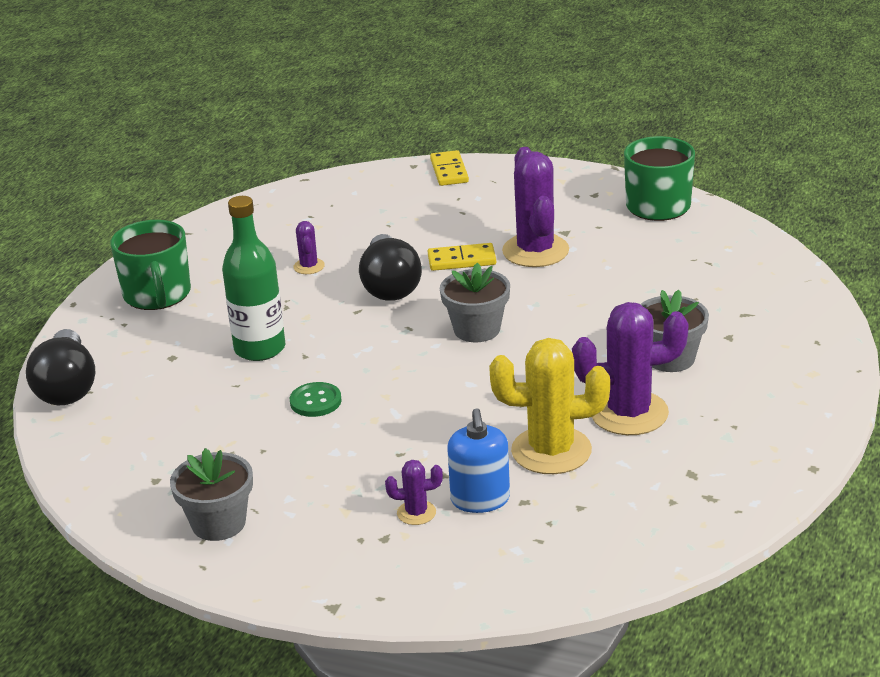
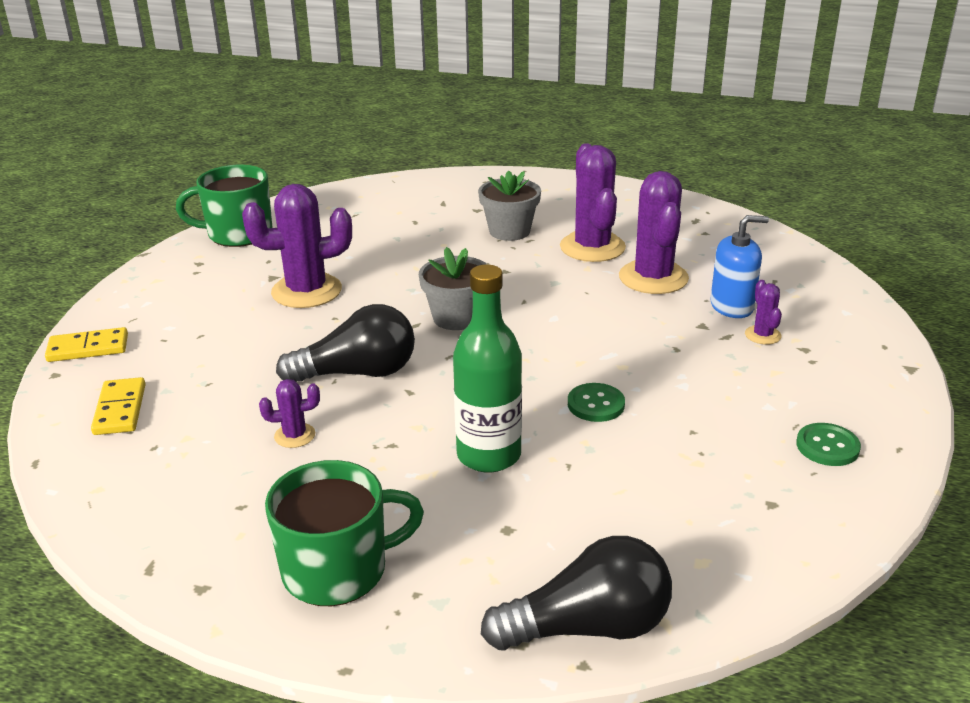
camera: 95 degrees left, 0 degrees up
grey flower pot [170,448,253,541] -> green button [796,423,861,466]
yellow domino [428,243,496,271] -> yellow domino moved to [91,377,145,435]
yellow cactus [489,338,610,474] -> purple cactus [619,171,689,294]

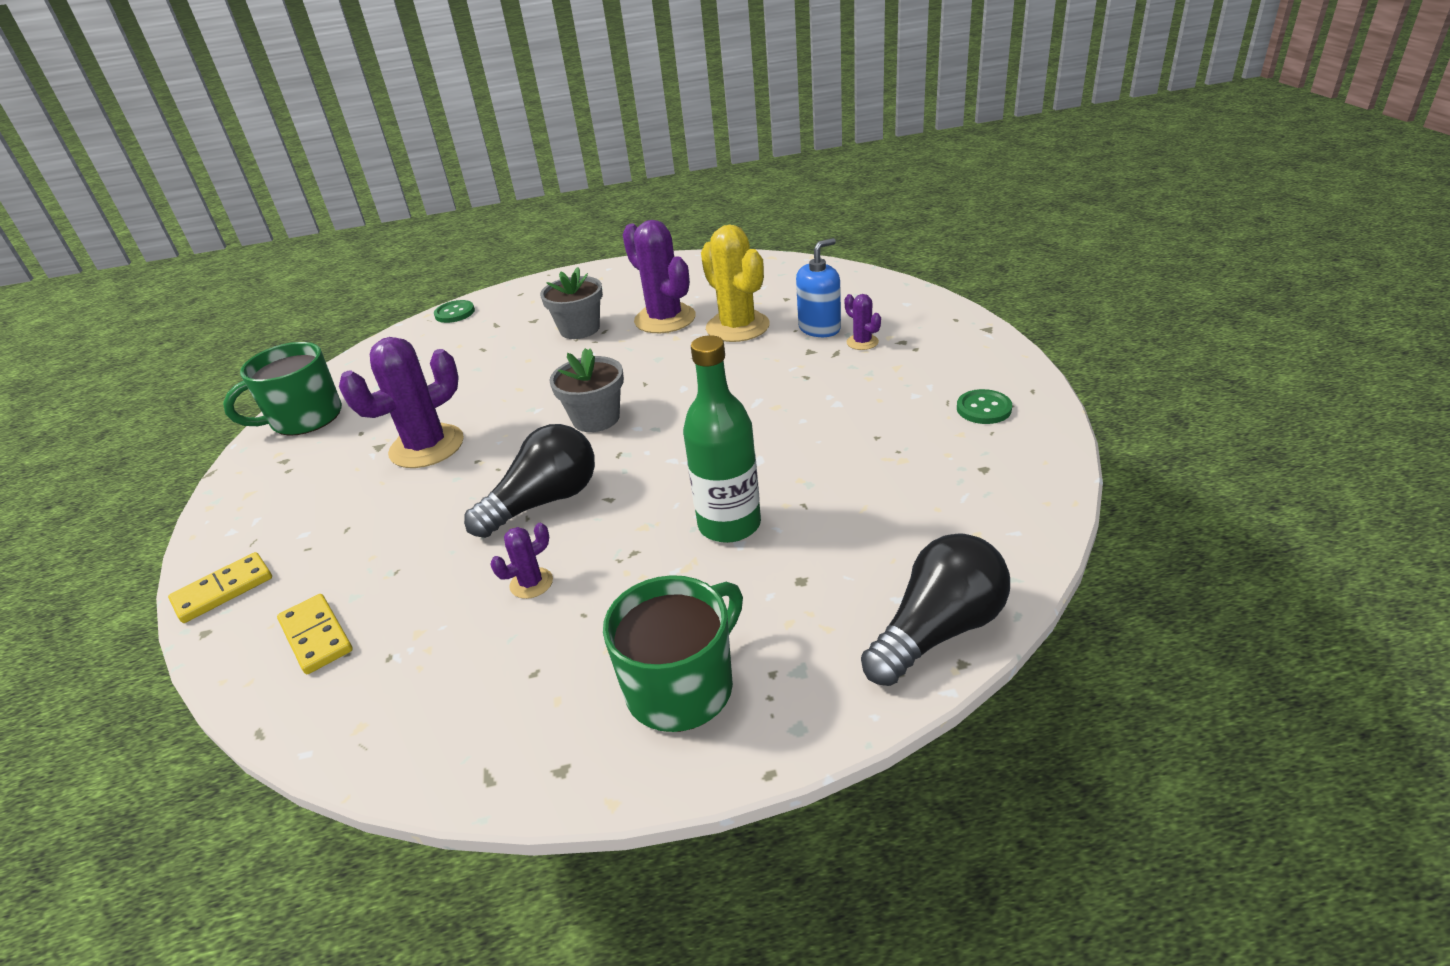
camera: 25 degrees left, 5 degrees up
green button [568,383,625,422] -> green button moved to [434,300,475,323]
purple cactus [619,171,689,294] -> yellow cactus [701,225,770,342]

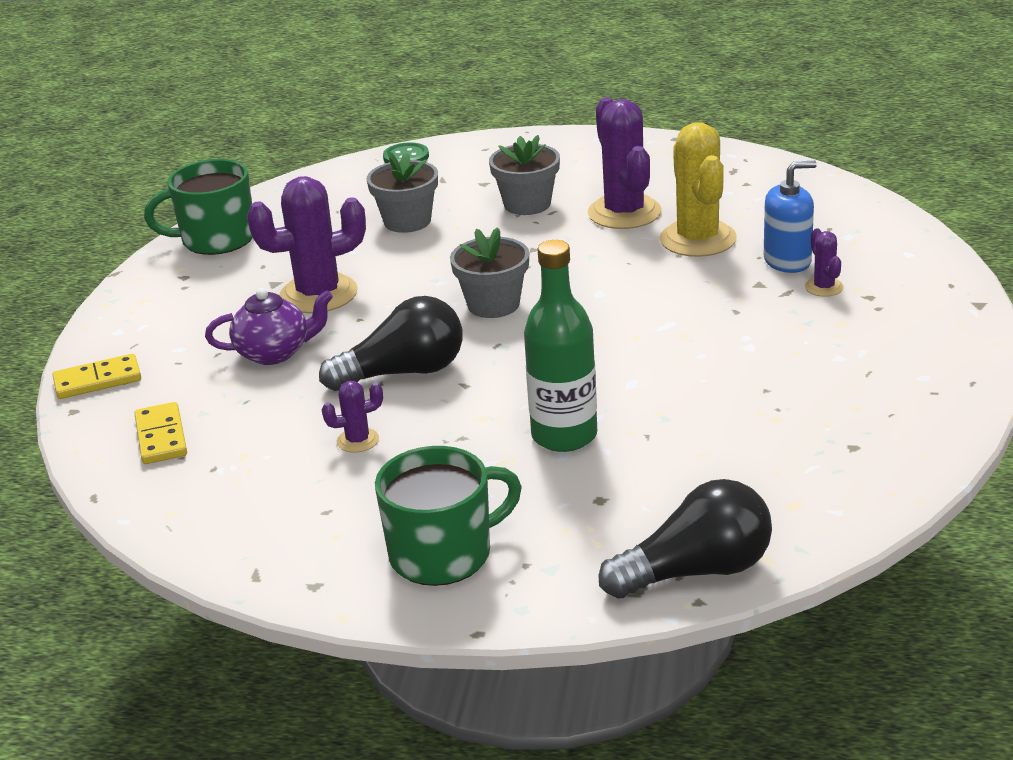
camera: 20 degrees right, 5 degrees down
green button [957,389,1012,424] -> none
none -> purple teapot [205,288,333,365]
none -> grey flower pot [367,152,438,233]

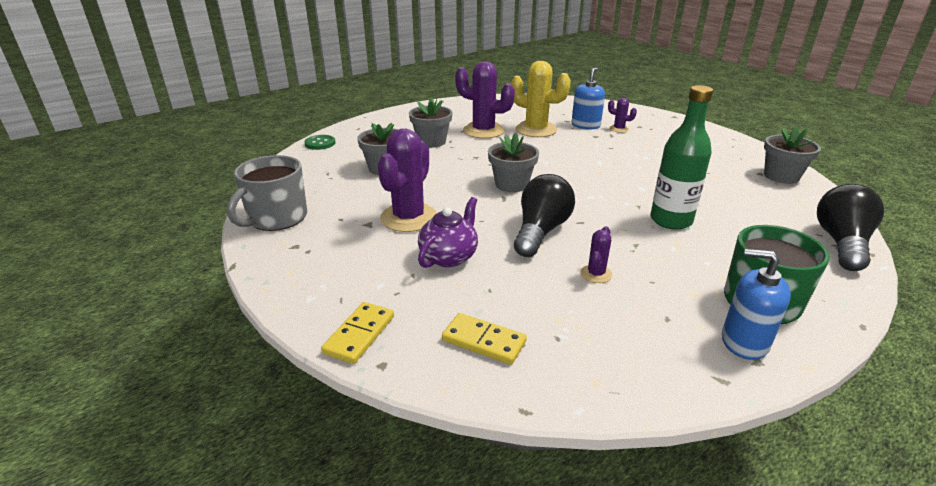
camera: 50 degrees left, 0 degrees up
green mug [144,159,252,255] -> grey mug [227,155,307,231]
none -> blue soap dispenser [722,249,791,360]
none -> grey flower pot [764,126,821,184]

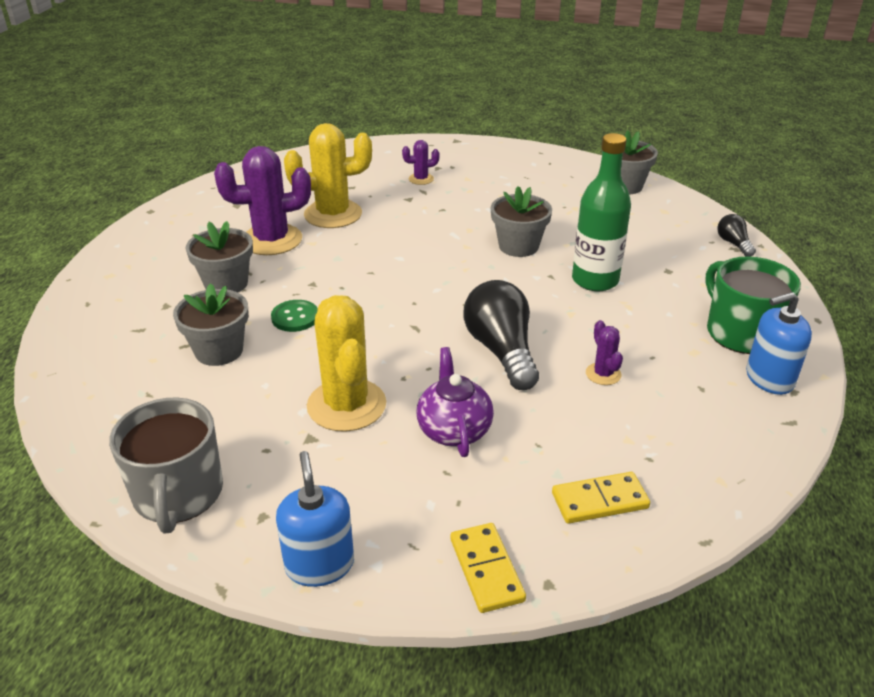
camera: 40 degrees left, 5 degrees up
green button [304,135,335,150] -> green button moved to [271,300,318,332]
purple cactus [378,129,437,232] -> yellow cactus [307,295,386,432]
grey flower pot [488,133,539,192] -> grey flower pot moved to [491,186,552,257]
blue soap dispenser [572,67,605,130] -> blue soap dispenser moved to [276,451,354,587]
black light bulb [817,184,884,271] -> black light bulb [717,214,756,257], size x0.50

